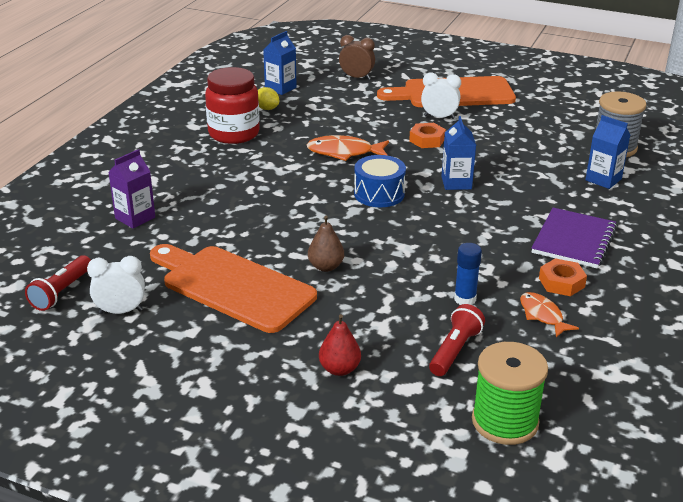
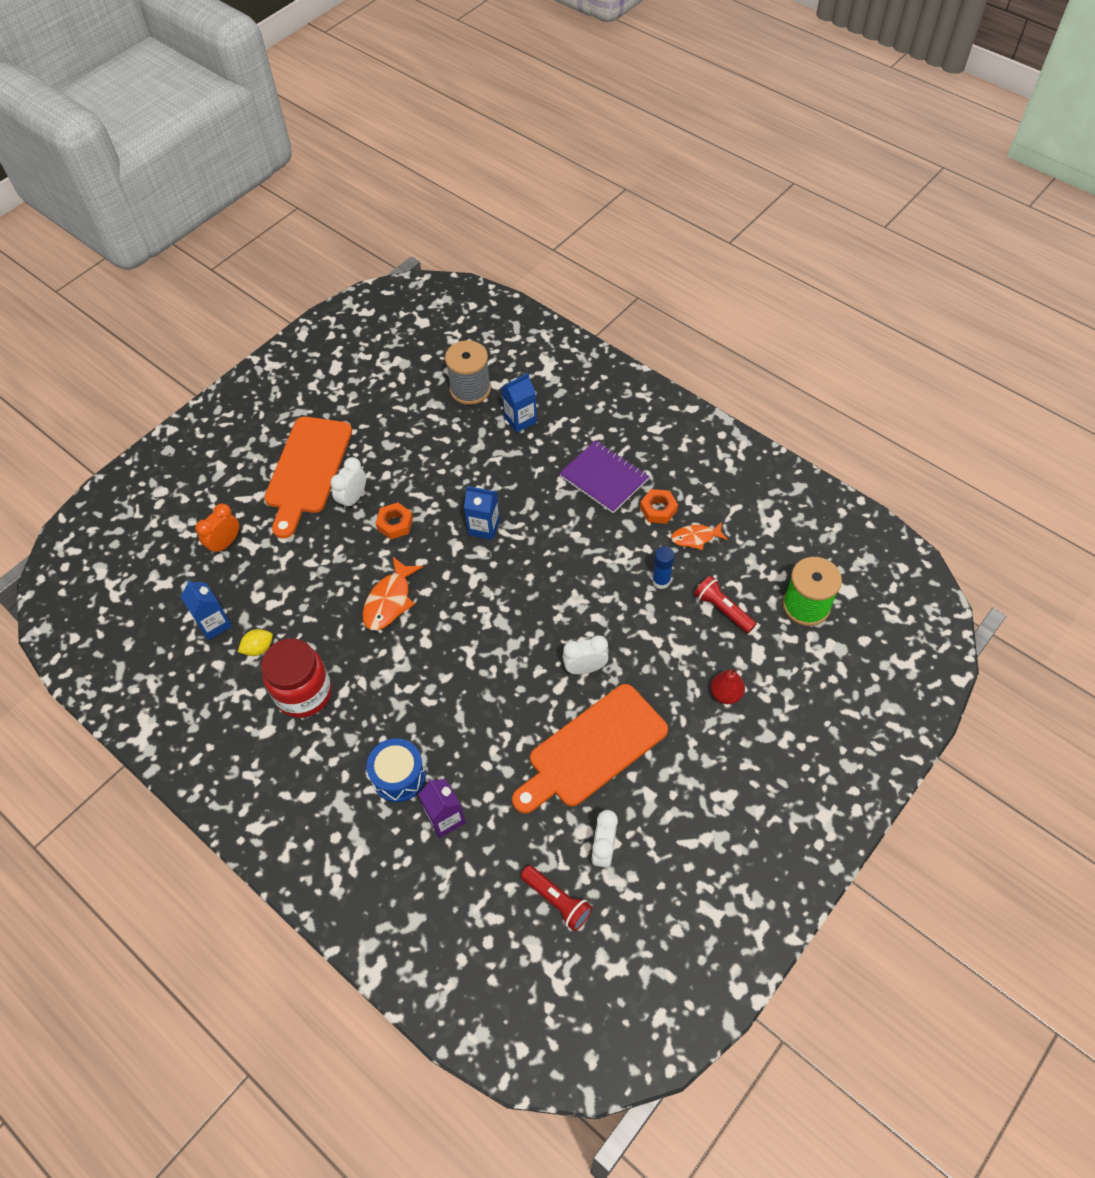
camera: 70 degrees left, 25 degrees up
brown pear [308,216,344,272] -> white clock [562,635,609,675]
brown clock [339,35,375,80] -> orange clock [195,503,239,555]
blue drum [354,155,406,207] -> blue drum moved to [366,738,426,802]

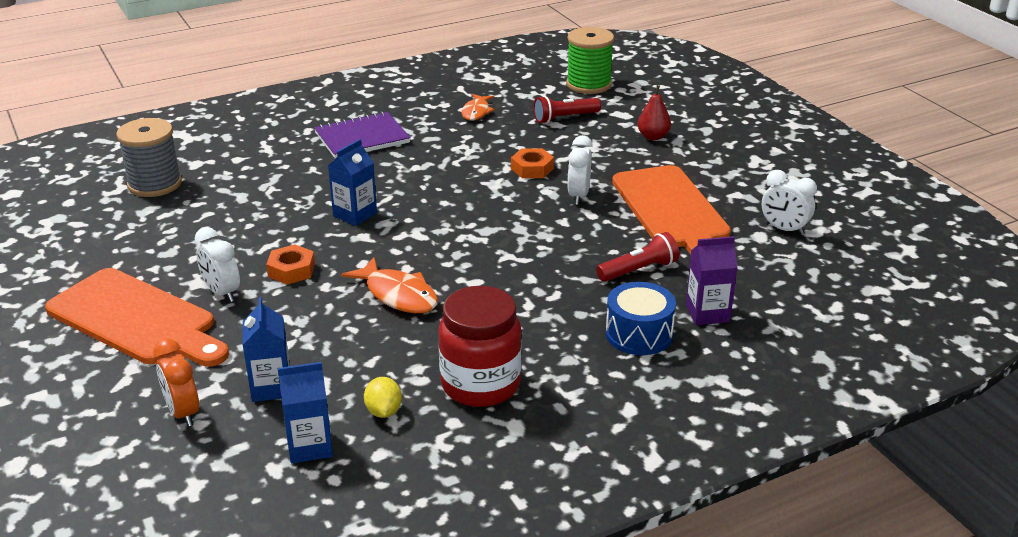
camera: 70 degrees left, 25 degrees down
blue carton [502,373,537,433] -> blue carton moved to [243,297,290,402]
red flashlight [520,865,592,931] -> red flashlight moved to [596,232,679,282]
orange nut [640,489,678,524] -> orange nut moved to [511,148,554,178]
blue glue stick [652,546,675,589] -> none

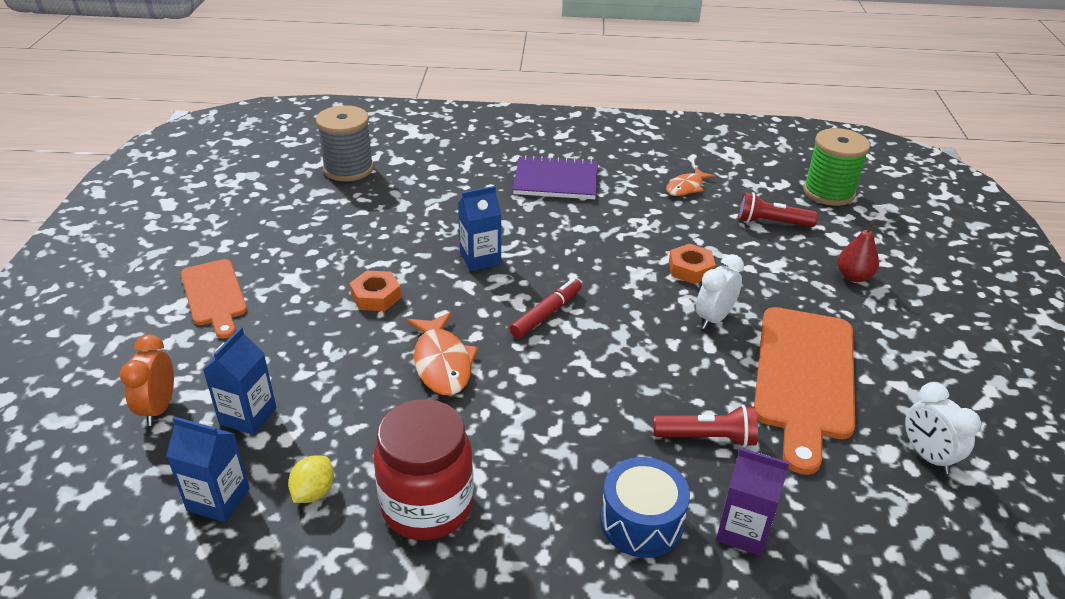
camera: 30 degrees right, 5 degrees up
orange cutting board [45,268,229,366] -> orange cutting board [181,259,247,339], size x0.60
white clock [195,227,240,302] -> none
none -> red marker [510,278,582,338]

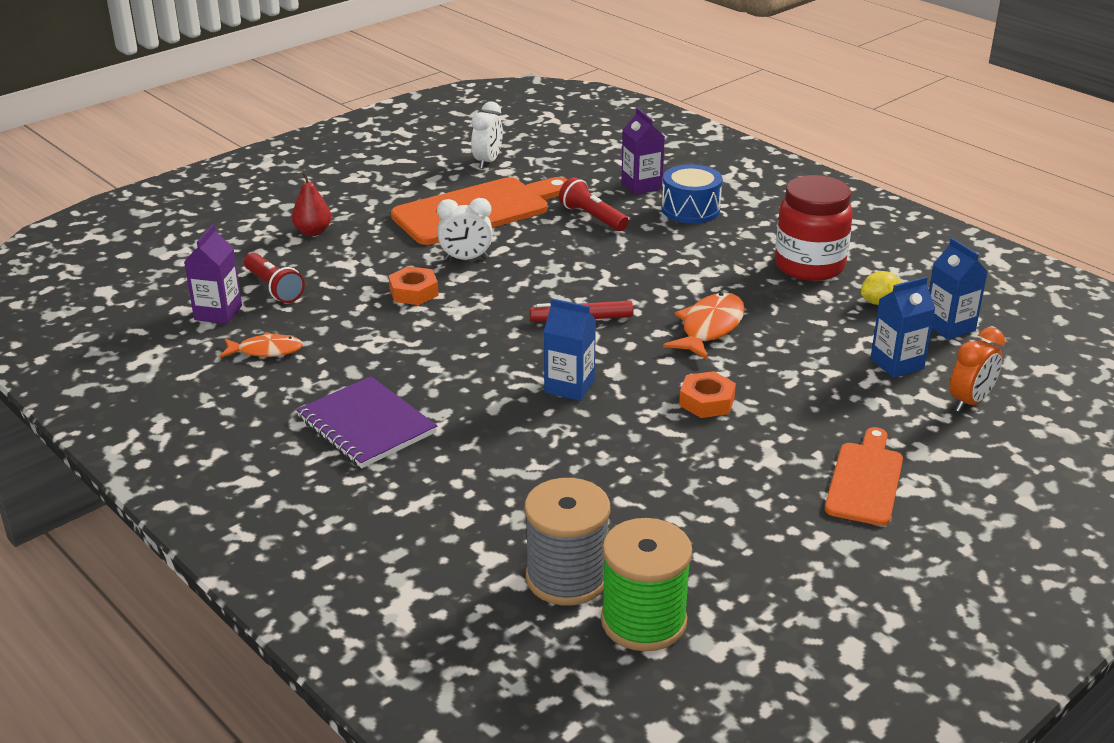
camera: 135 degrees left, 5 degrees down
green spool [803,128,870,206] -> green spool moved to [601,518,692,651]
none -> purple carton [184,224,242,324]

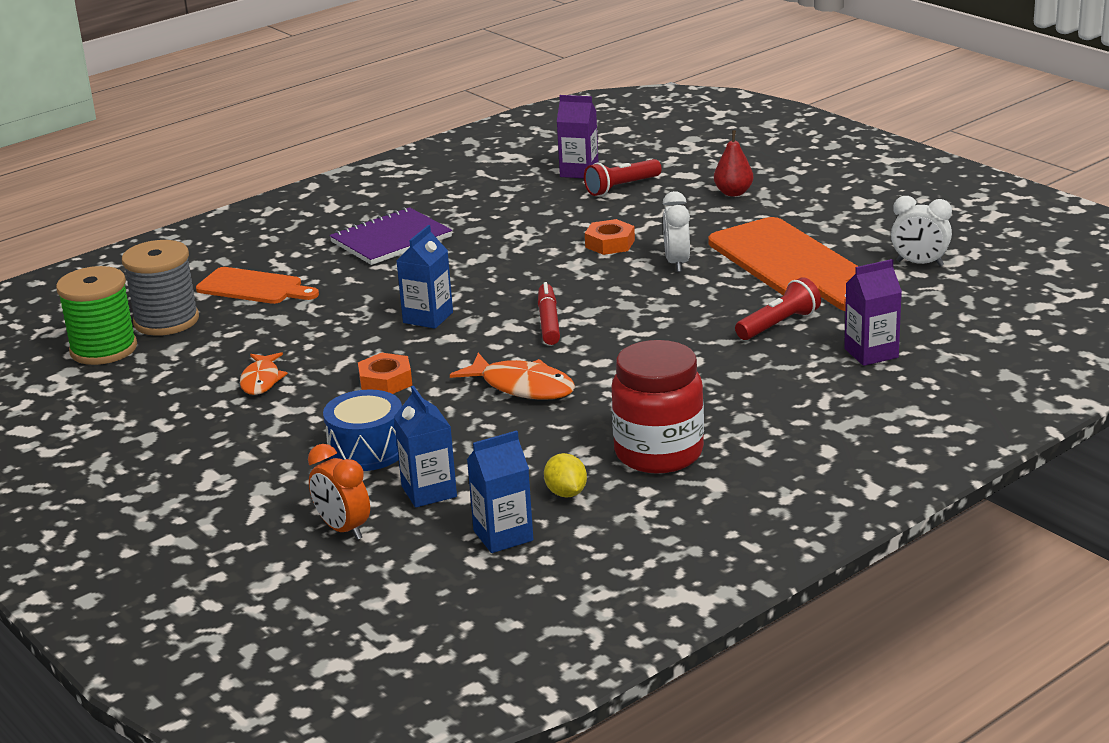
camera: 95 degrees right, 5 degrees down
orange fish [220,332,303,358] -> orange fish moved to [240,352,288,395]
blue drum [662,164,722,224] -> blue drum moved to [323,389,402,471]
orange cutting board [825,427,903,526] -> orange cutting board moved to [196,267,319,304]

